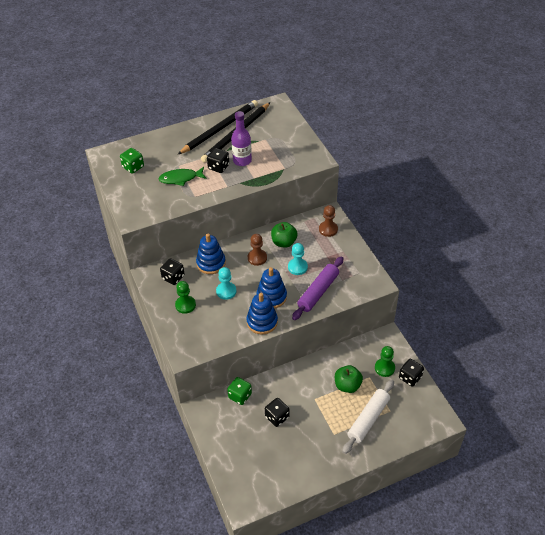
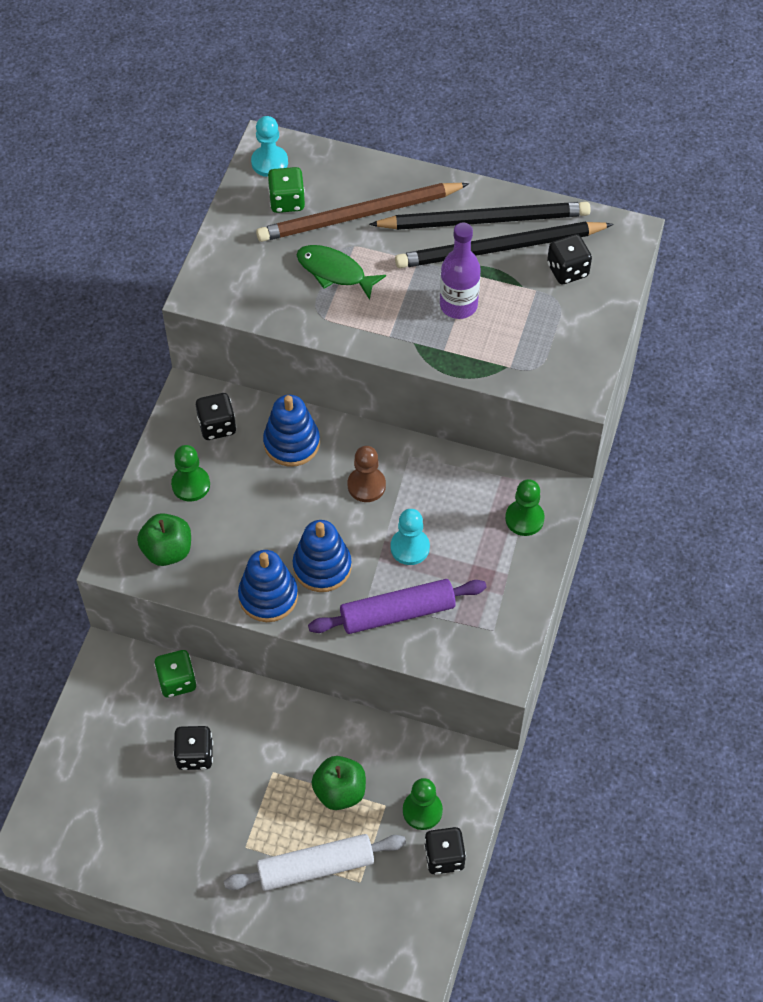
camera: 40 degrees right, 10 degrees up
black dice [207,148,229,173] -> black dice moved to [547,234,592,284]
turquoise pawn [216,267,237,300] -> turquoise pawn moved to [251,116,288,177]
green apple [271,222,297,248] -> green apple moved to [137,513,191,566]
brown pawn [319,205,338,237] -> green pawn [505,479,544,536]
none -> brown pencil [256,183,469,242]

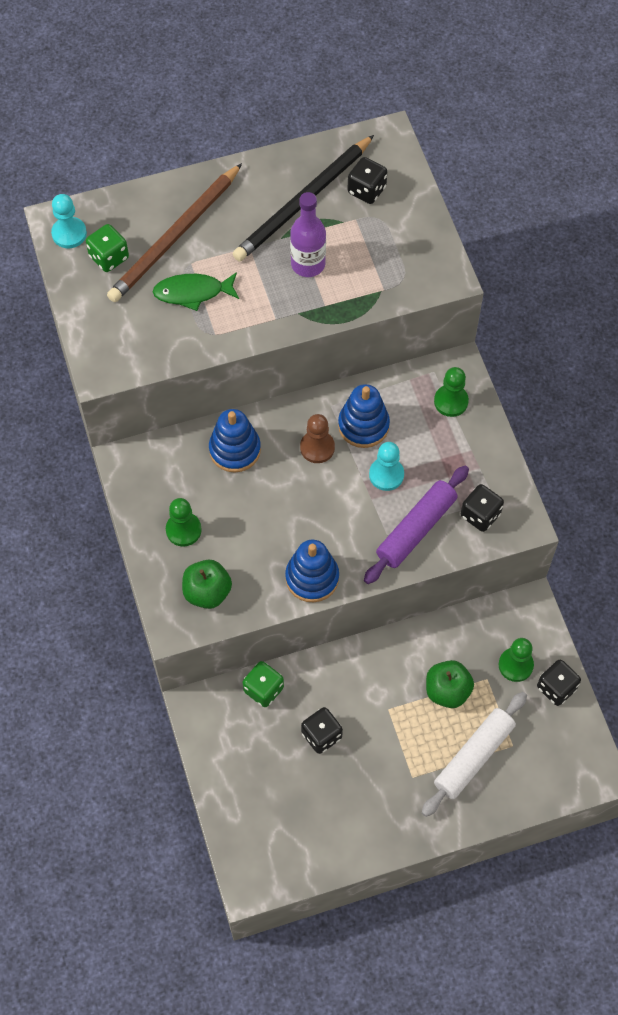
camera: 35 degrees left, 5 degrees up
black dice [196,393,236,440] -> black dice moved to [461,484,504,532]
blue stacking toy [293,520,352,592] -> blue stacking toy moved to [338,384,390,448]
black pencil [369,202,591,230] -> none

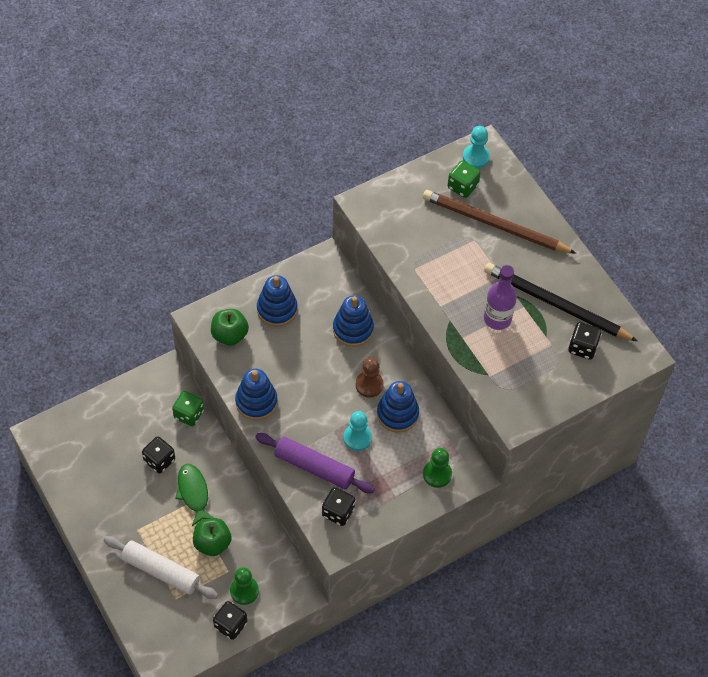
camera: 75 degrees right, 5 degrees down
green fish [153,272,239,311] -> green fish moved to [175,464,213,526]
green pawn [166,498,202,547] -> blue stacking toy [257,275,298,327]

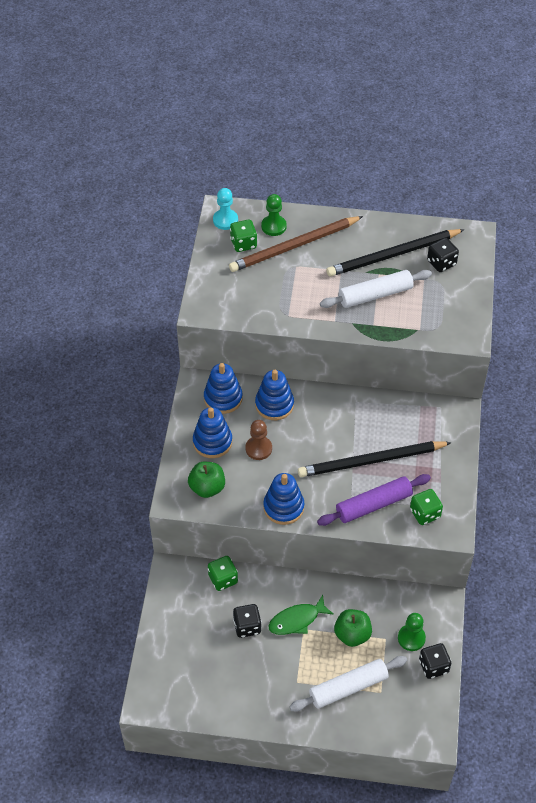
camera: 50 degrees left, 5 degrees down
green fish [175,464,213,526] -> green fish turned 45 degrees counterclockwise [268,595,334,635]
black dice [322,487,355,526] -> green dice [410,489,443,525]
turquoise pawn [343,411,372,451] -> black pencil [298,441,452,477]
brown pawn [355,357,384,398] -> brown pawn moved to [246,420,272,460]
blue stacking toy [377,381,419,433] -> blue stacking toy moved to [204,363,243,414]
green pawn [423,448,452,488] -> green pawn moved to [261,194,287,236]
purple bottle [484,265,517,330] -> white rolling pin [320,270,432,308]

